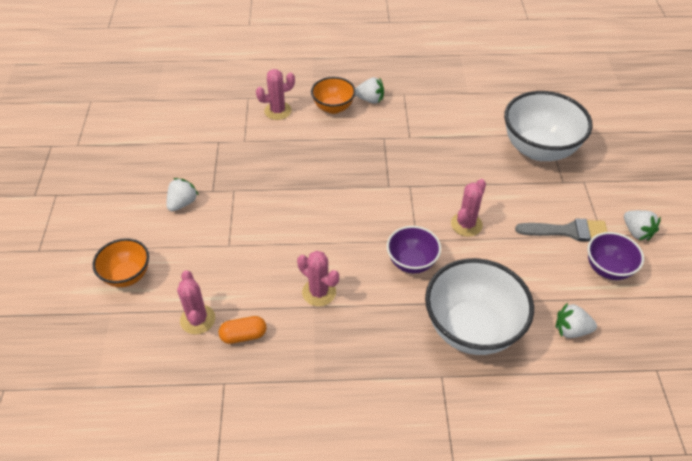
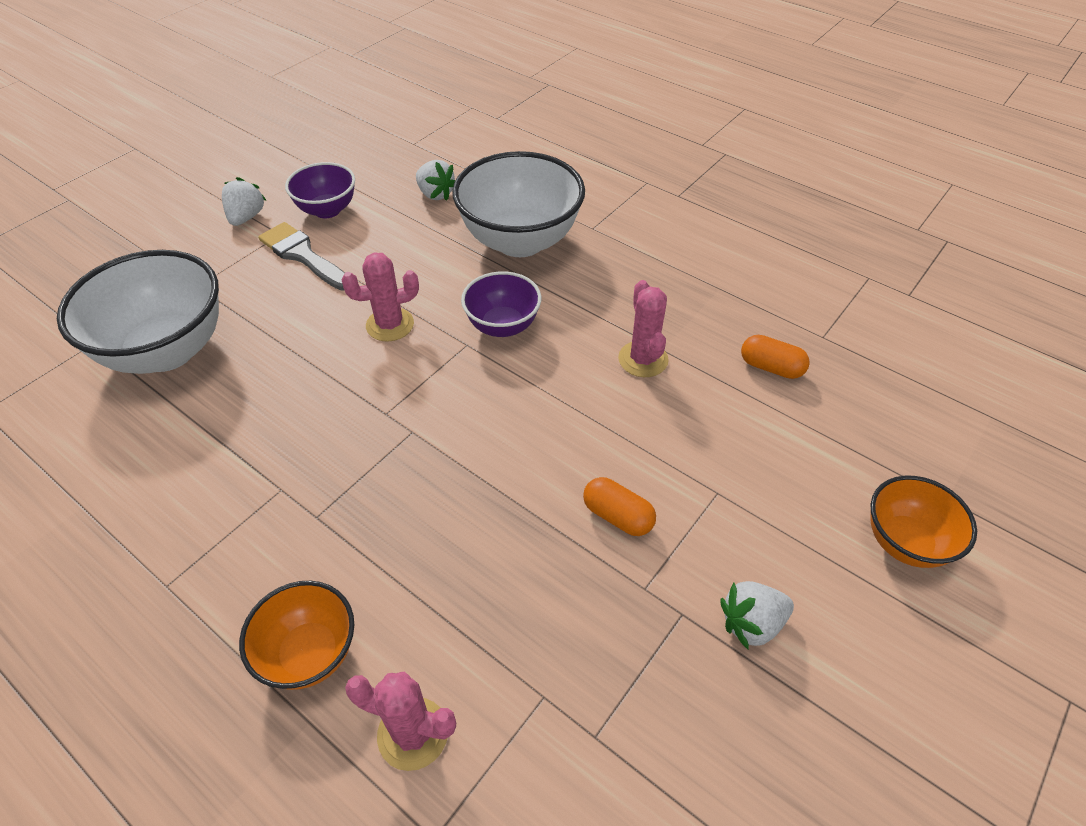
camera: 140 degrees left, 0 degrees up
pink cactus [177,270,215,334] -> none
white strawberry [355,77,384,104] -> none
none -> orange capsule [583,477,656,536]

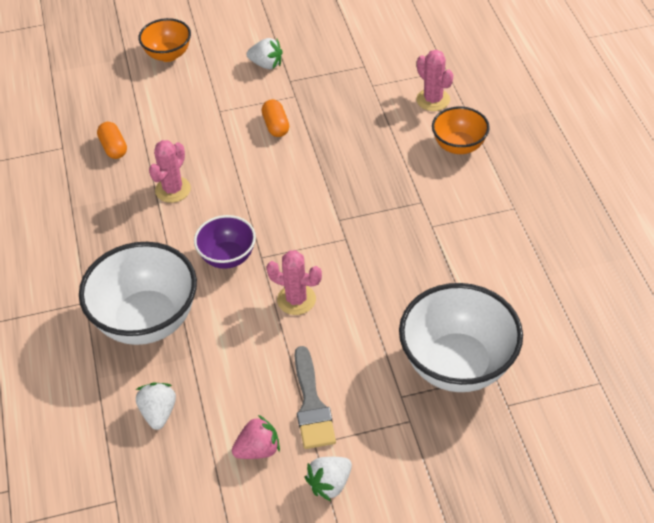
camera: 140 degrees left, 0 degrees up
purple bowl [285,162,355,218] -> pink strawberry [232,415,280,459]

